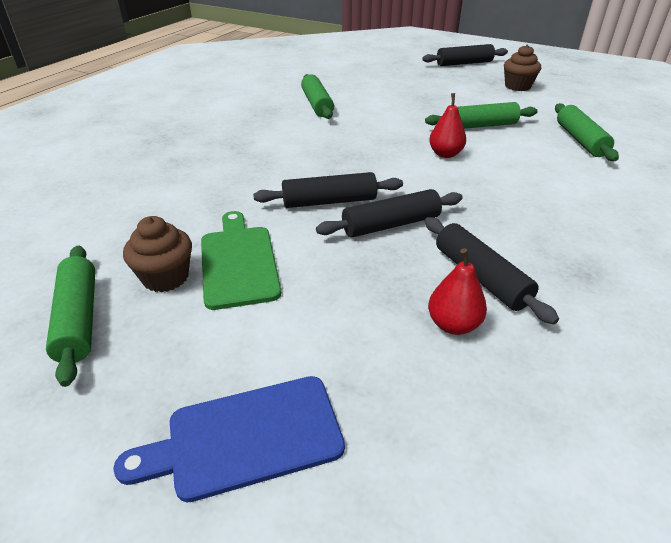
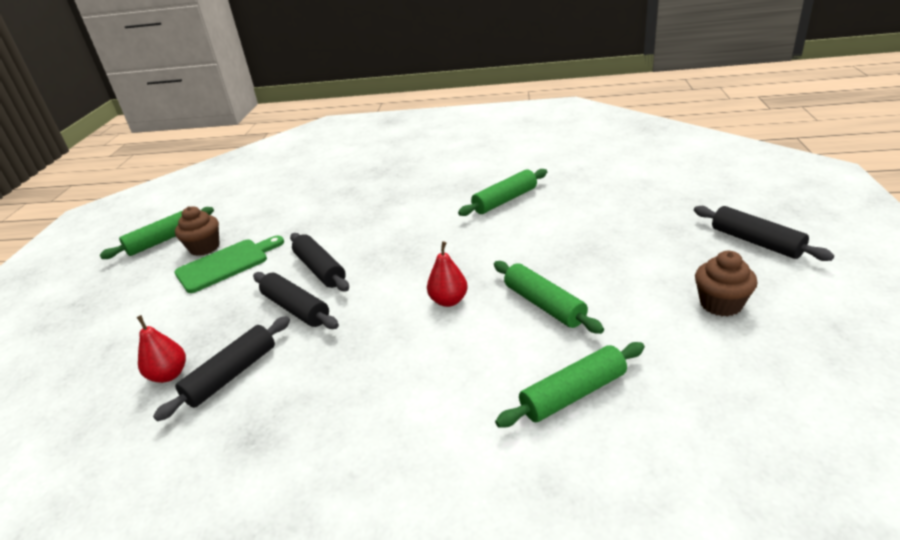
camera: 70 degrees right, 5 degrees down
blue cutting board [113,376,345,502] -> none

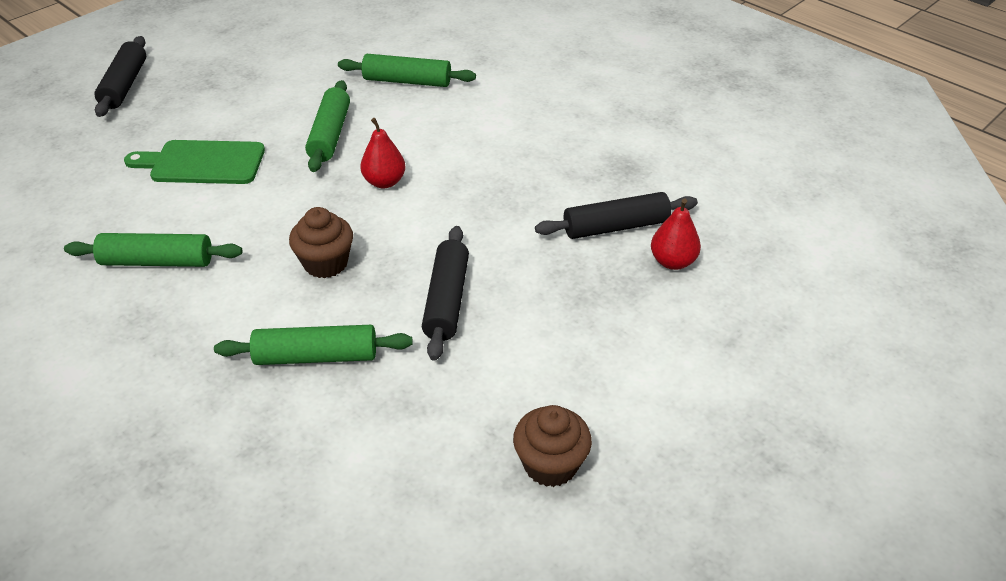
camera: 145 degrees left, 10 degrees up
green rolling pin [100,207,214,259] -> green rolling pin moved to [214,325,413,365]
green cutting board [175,236,284,293] -> green cutting board moved to [124,140,265,184]
black rolling pin [253,272,339,329] -> none
brown cupcake [695,251,757,317] -> brown cupcake moved to [289,207,353,278]

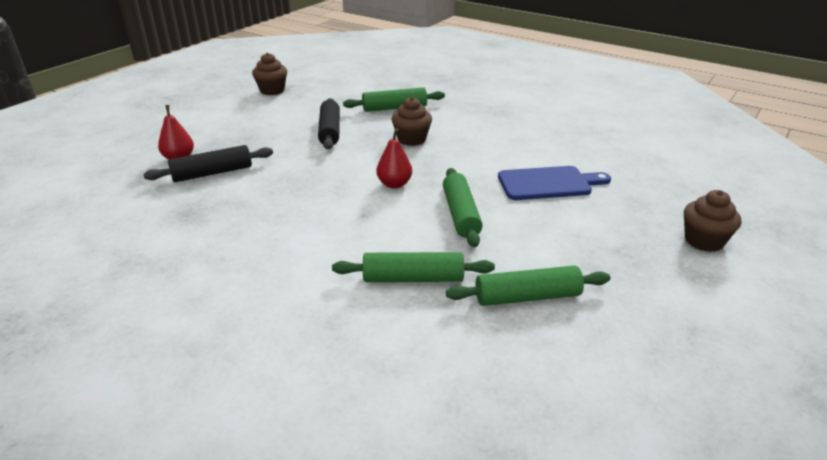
camera: 170 degrees right, 10 degrees down
green rolling pin [64,233,242,267] -> green rolling pin moved to [446,266,610,306]
black rolling pin [94,36,146,117] -> brown cupcake [684,190,741,252]
green cutting board [124,140,265,184] -> blue cutting board [498,166,611,200]

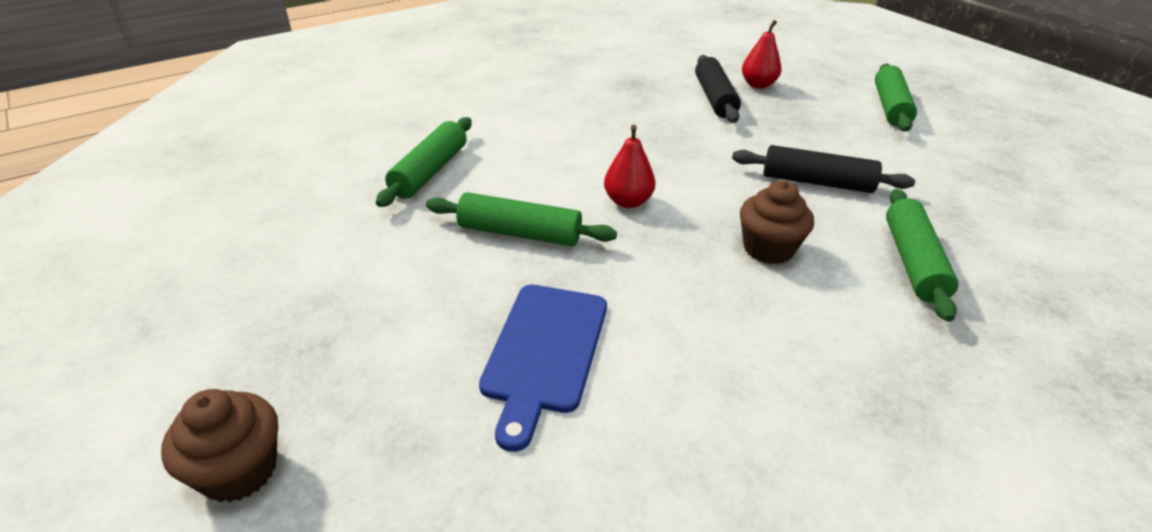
camera: 110 degrees right, 5 degrees up
brown cupcake [252,53,287,95] -> none
green rolling pin [446,266,610,306] -> green rolling pin moved to [875,64,917,132]

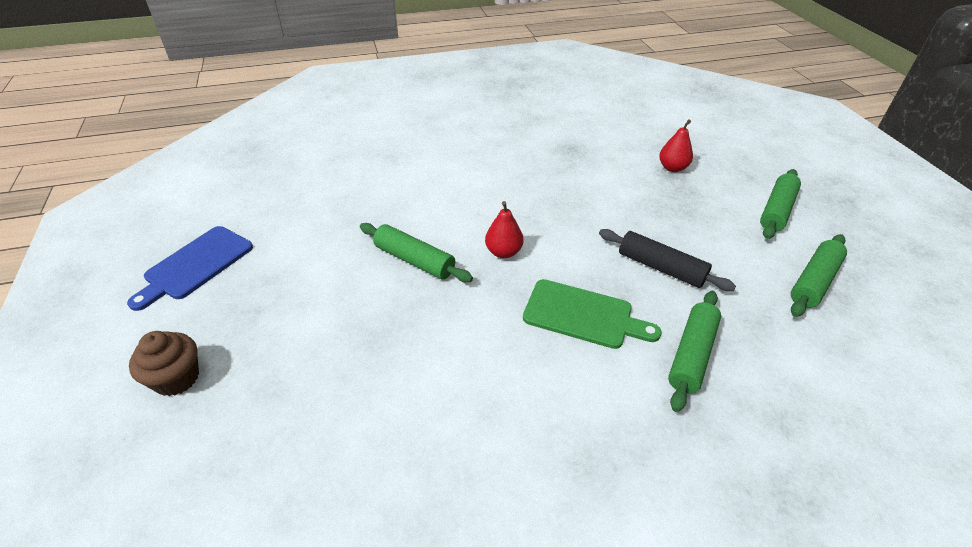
camera: 20 degrees right, 5 degrees up
green rolling pin [376,117,472,207] -> green rolling pin moved to [791,234,847,317]
blue cutting board [479,285,607,452] -> blue cutting board moved to [127,226,253,311]
black rolling pin [695,55,741,123] -> none
brown cupcake [740,181,814,264] -> green cutting board [523,279,662,349]

